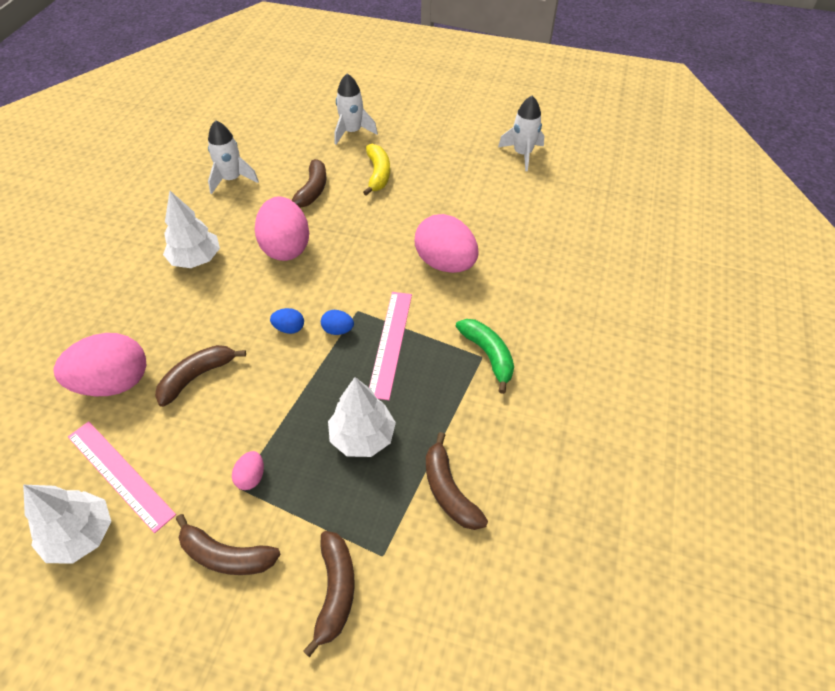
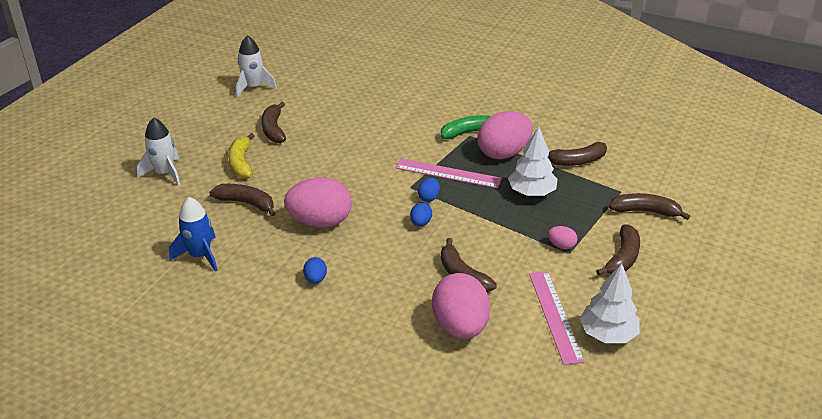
camera: 80 degrees left, 15 degrees down
pink ruler [68,421,176,533] -> pink ruler turned 60 degrees counterclockwise [529,271,585,365]
white tree [163,191,220,268] -> blue egg [303,257,327,284]
white rocket [208,120,259,194] -> blue rocket [169,197,218,272]
yellow banana [363,144,390,196] -> yellow banana turned 105 degrees counterclockwise [228,133,254,179]
pink egg [415,214,479,273] -> pink egg moved to [477,111,533,159]
none -> brown banana [262,102,286,143]

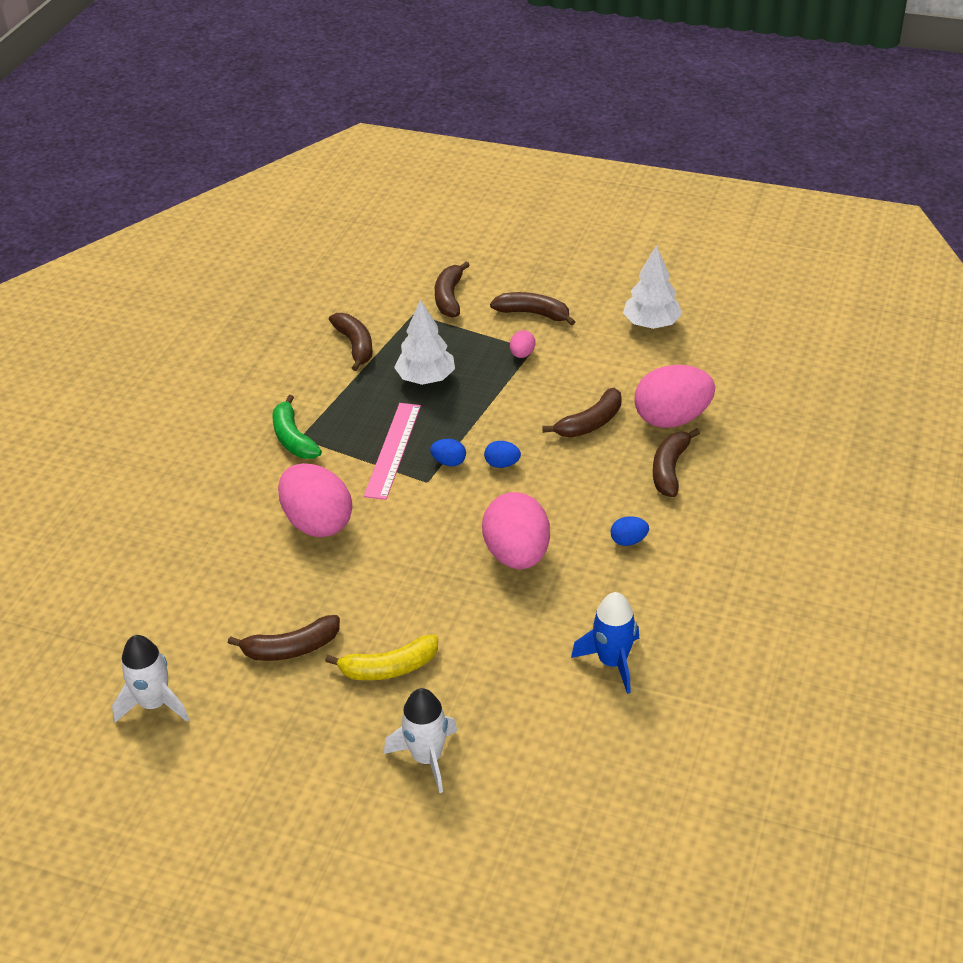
camera: 95 degrees left, 5 degrees up
brown banana [209,184,276,216] -> brown banana moved to [653,428,700,497]
pink egg [477,111,533,159] -> pink egg moved to [278,463,352,537]
pink ruler [529,271,585,365] -> none

